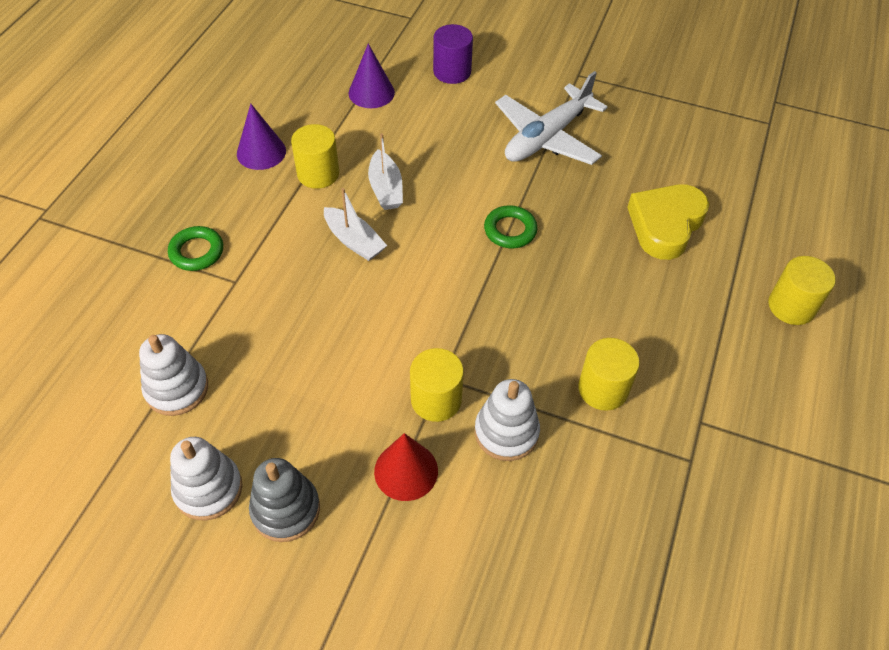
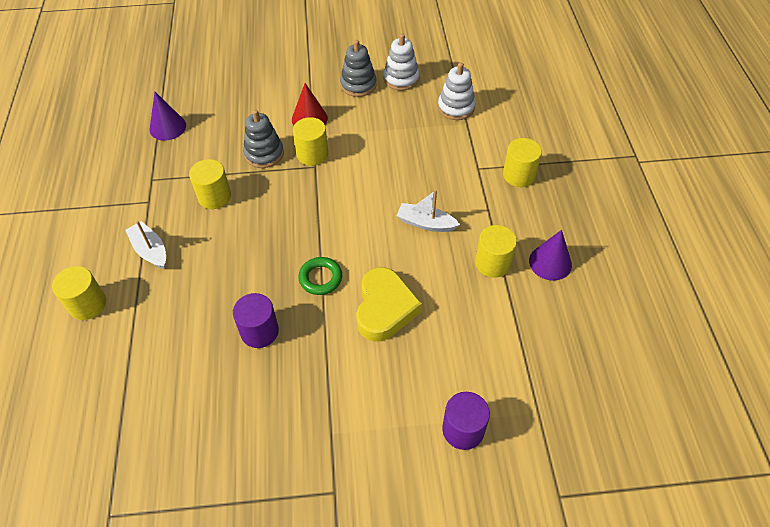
camera: 155 degrees right, 0 degrees up
green ring [168,226,223,271] -> yellow cylinder [503,138,542,187]
purple cone [349,44,395,108] -> purple cone moved to [149,92,186,141]
white boat [368,133,403,210] -> white boat moved to [125,221,166,269]
white stacking toy [475,379,540,461] -> grey stacking toy [243,110,284,168]
white plane [495,71,608,165] -> none
yellow heart [627,184,710,260] -> yellow heart moved to [356,267,422,342]
none -> purple cylinder [233,293,279,348]

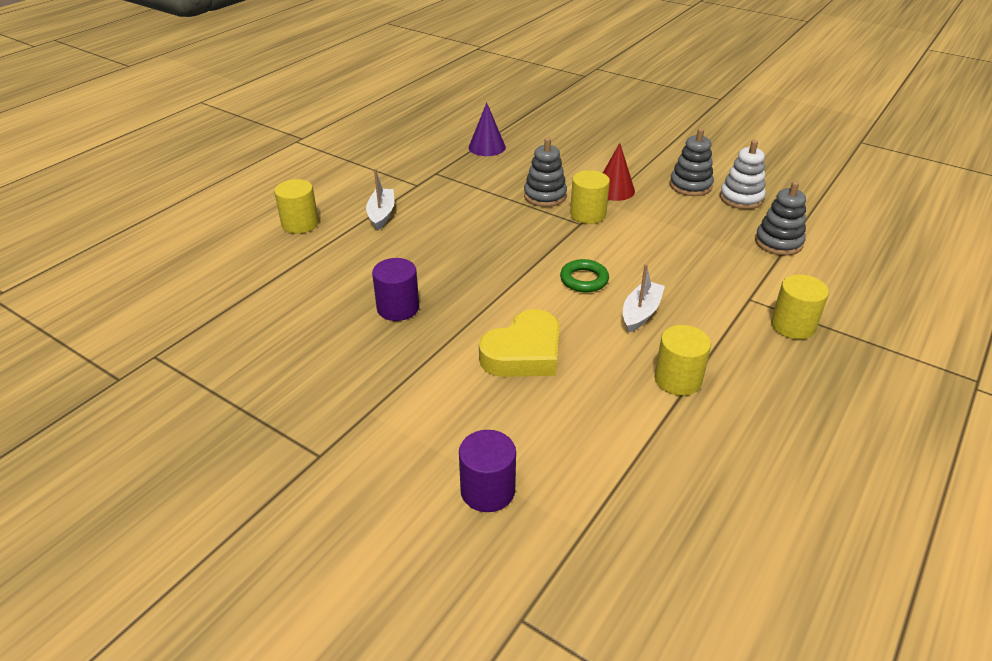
camera: 40 degrees right, 15 degrees down
yellow cylinder [189,159,231,209] -> none
green ring [298,257,342,295] -> green ring moved to [560,259,609,292]
white boat [397,190,460,232] -> white boat turned 60 degrees clockwise [623,264,665,333]
white stacking toy [438,62,476,120] -> grey stacking toy [755,181,806,256]
purple cone [529,230,572,281] -> none

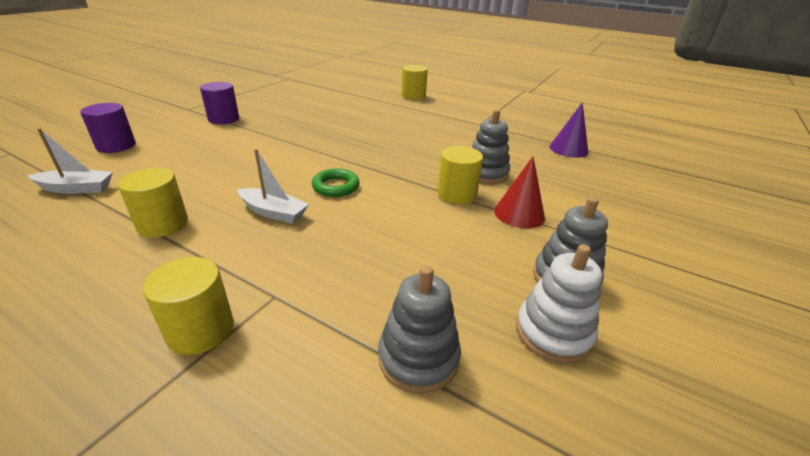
camera: 85 degrees right, 5 degrees down
white boat [366,169,394,230] -> white boat moved to [27,128,113,194]
purple cylinder [372,258,419,321] -> purple cylinder moved to [200,82,239,124]
yellow heart [479,309,560,377] -> none

